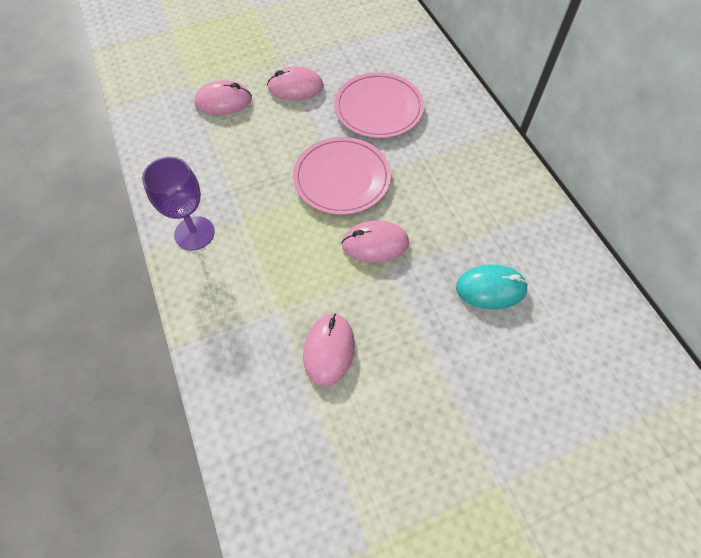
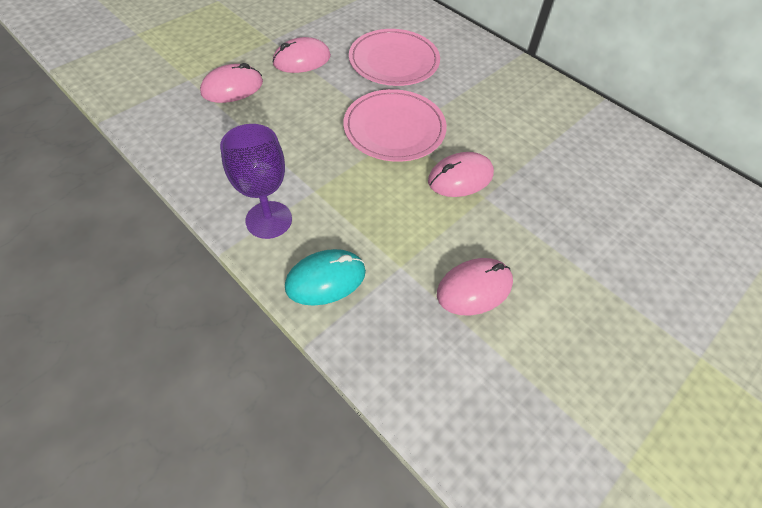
camera: 25 degrees left, 5 degrees down
pink mouse [303,314,355,386] -> pink mouse turned 75 degrees clockwise [437,258,513,315]
turquoise mouse [456,264,528,310] -> turquoise mouse moved to [285,249,366,306]

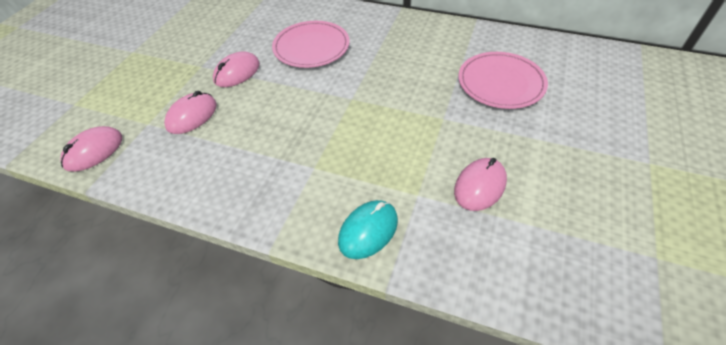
camera: 20 degrees left, 5 degrees down
purple goblet [220,124,292,239] -> none
pink plate [343,89,447,162] -> pink plate moved to [458,52,548,109]
pink mouse [428,152,494,197] -> pink mouse moved to [60,126,122,172]

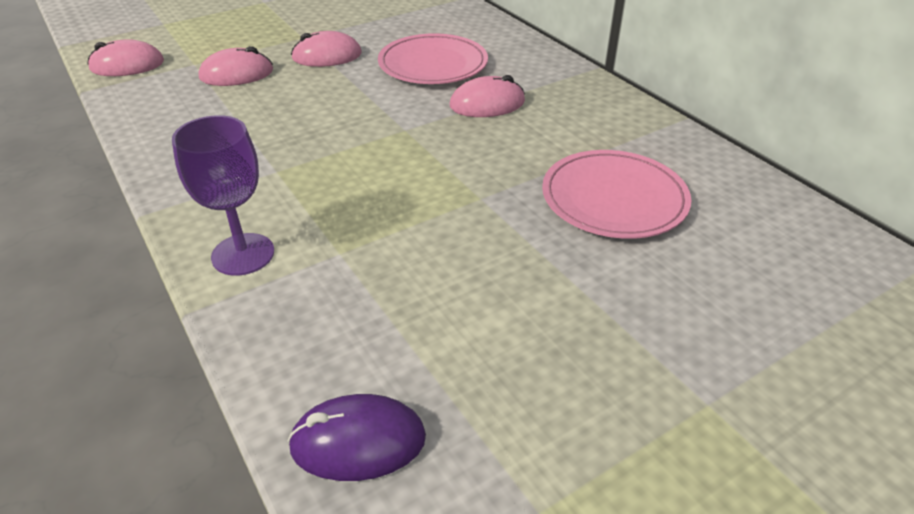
camera: 35 degrees right, 10 degrees down
turquoise mouse [338,200,398,259] -> purple goblet [172,115,274,276]
pink mouse [454,158,507,211] -> pink mouse moved to [449,75,525,117]
none -> purple mouse [288,394,426,481]

